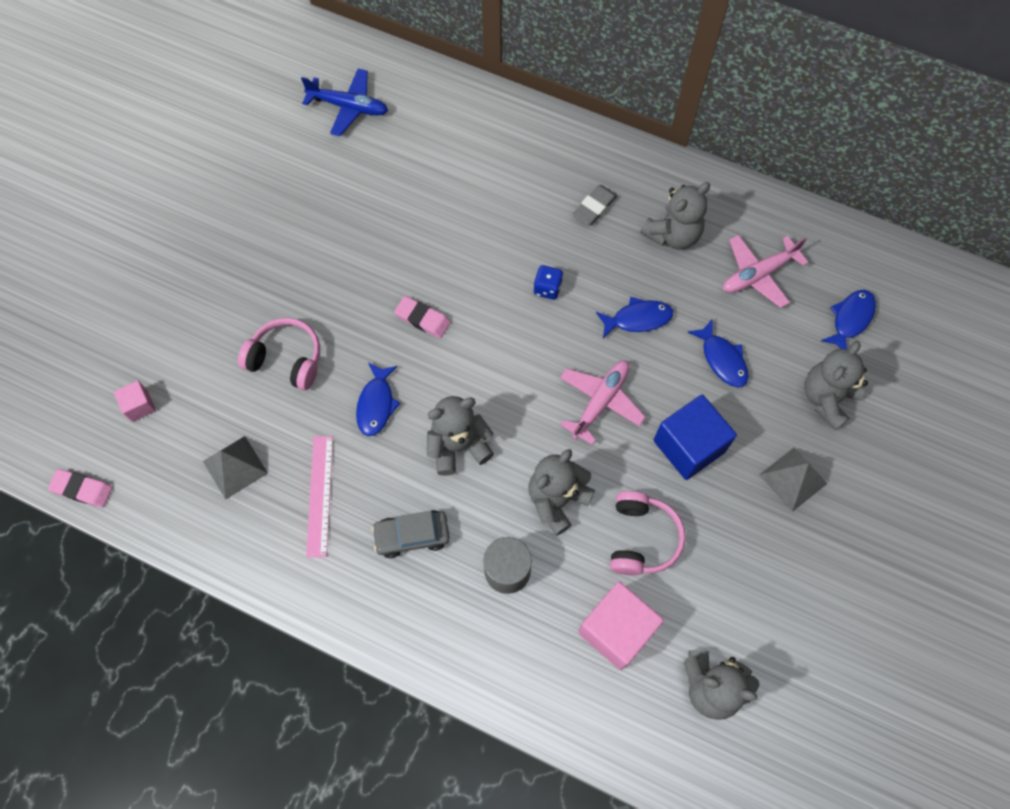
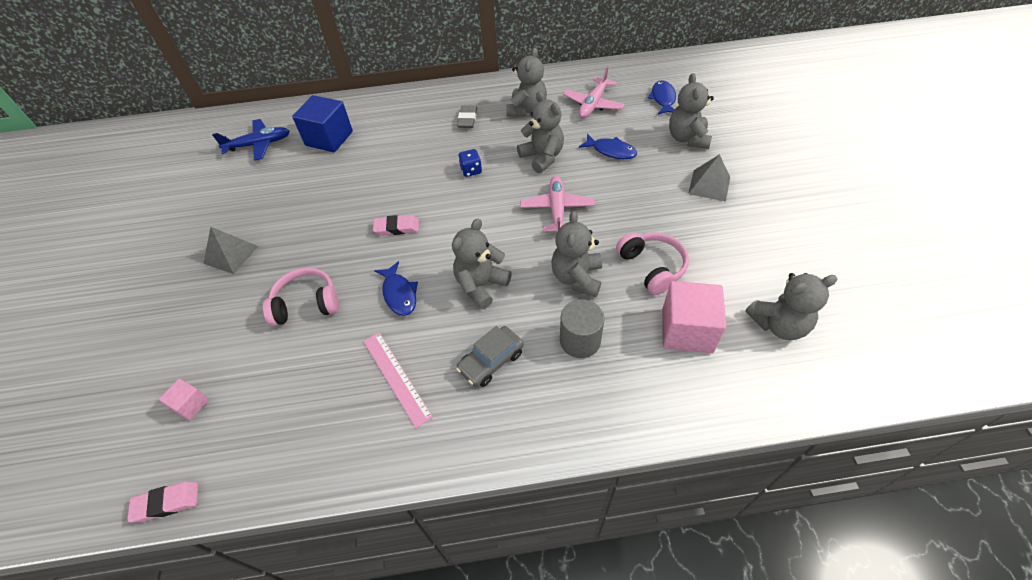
camera: 30 degrees left, 15 degrees down
grey pyramid [203,436,268,500] -> grey pyramid moved to [203,227,258,274]
blue fish [596,297,673,338] -> grey teddy bear [517,92,564,173]
blue cube [654,395,737,480] -> blue cube moved to [292,95,353,152]

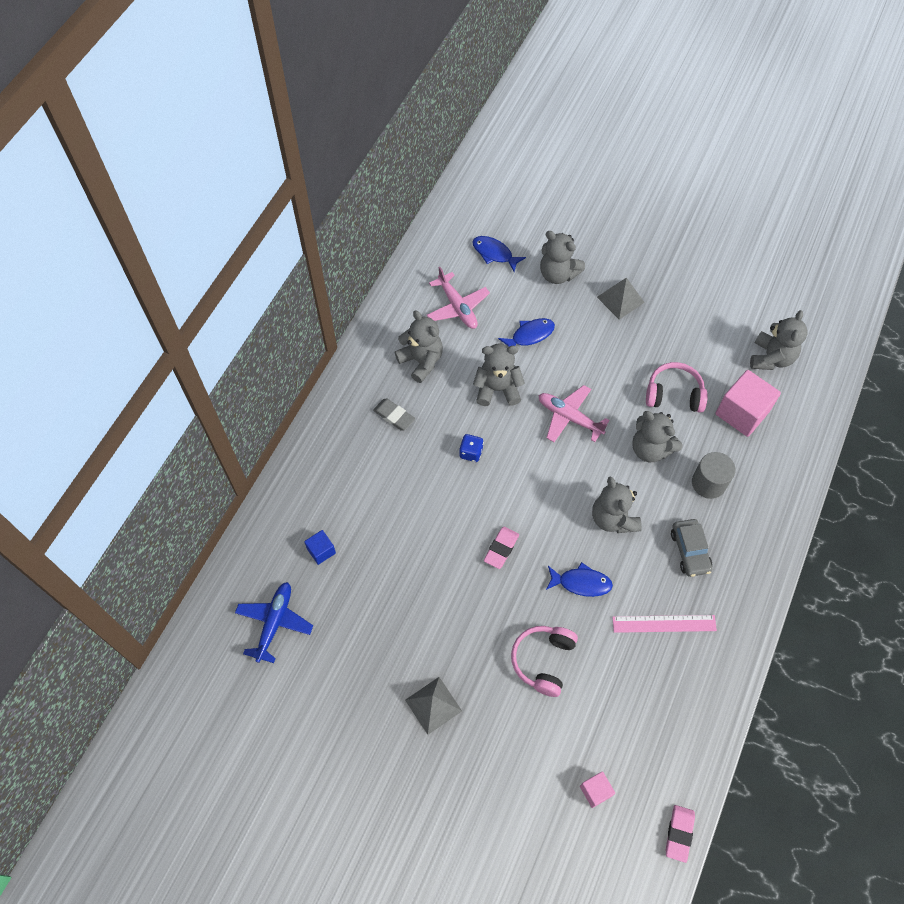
camera: 60 degrees left, 10 degrees up
blue cube [292,95,353,152] -> blue cube [304,530,336,565], size x0.50

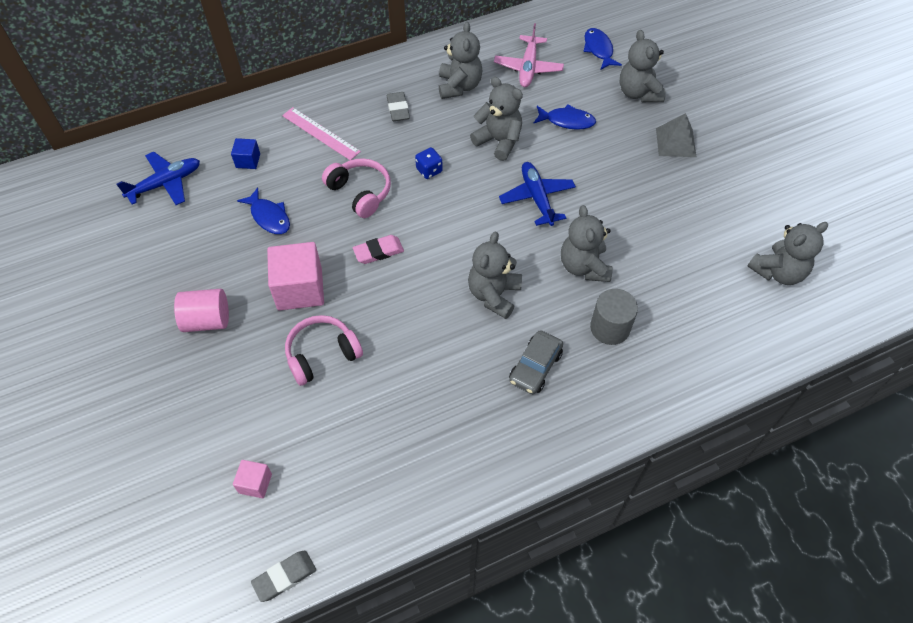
camera: 40 degrees right, 5 degrees down
grey pyramid [405,677,462,735] -> pink cylinder [174,289,229,332]
pink plane [538,385,610,442] -> blue plane [499,162,576,226]
blue fish [546,562,613,597] -> blue fish moved to [237,187,290,234]
pink ruler [612,615,717,633] -> pink ruler moved to [282,107,361,160]
pink headphones [646,362,708,413] -> pink headphones moved to [322,158,391,218]
pink eraser [666,805,695,863] -> grey eraser [251,551,316,602]
pink cube [716,370,781,437] -> pink cube moved to [267,242,324,311]

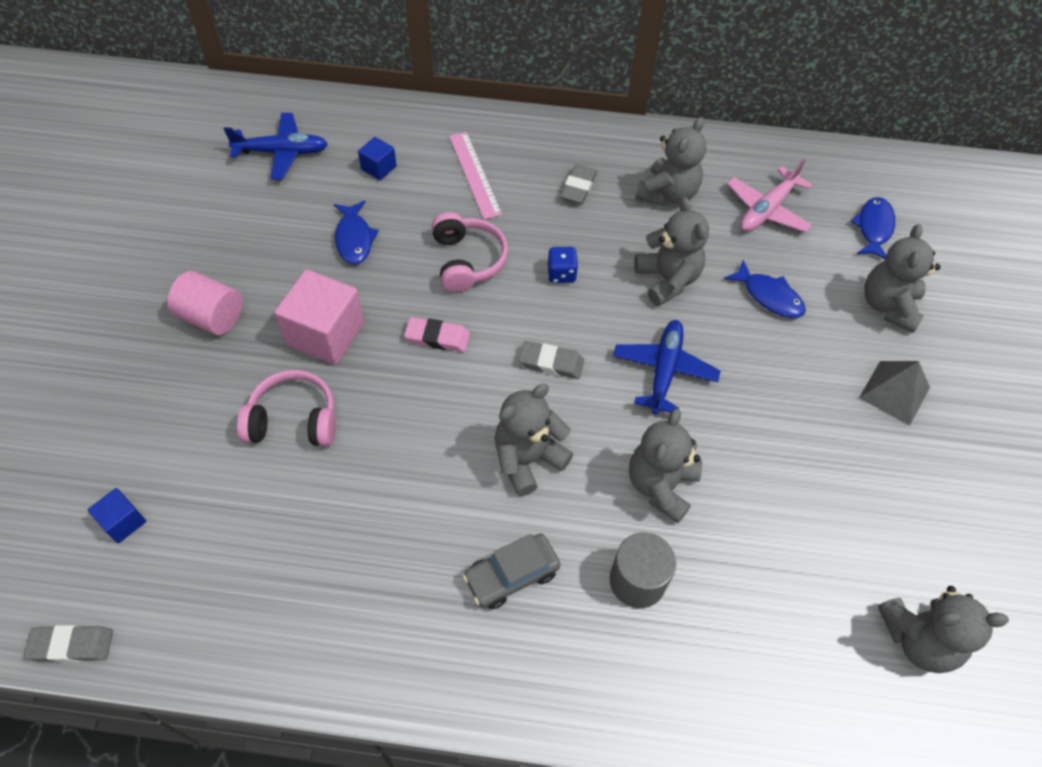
camera: 30 degrees right, 0 degrees up
pink cube [233,460,272,498] -> blue cube [88,488,146,543]
none -> grey eraser [519,341,584,379]

